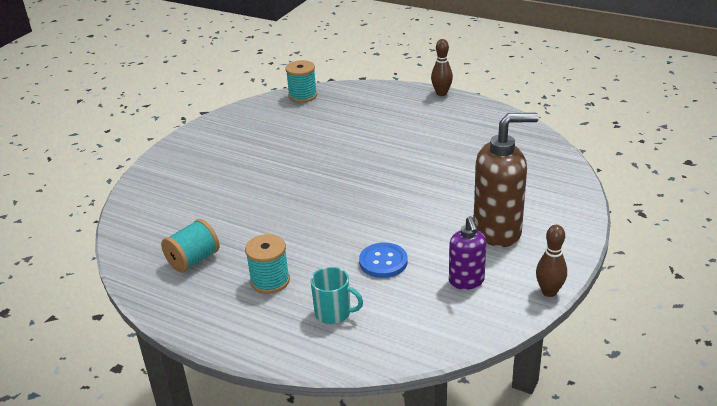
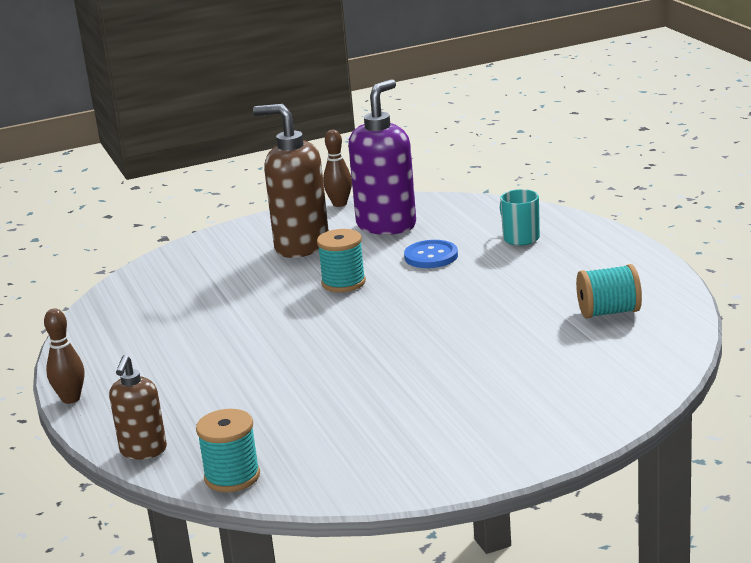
camera: 140 degrees left, 10 degrees down
turquoise spool [245,234,290,294] -> turquoise spool moved to [317,229,366,292]
purple soap dispenser [449,216,486,290] -> purple soap dispenser [348,79,416,235], size x1.74
none -> brown soap dispenser [109,355,167,460]

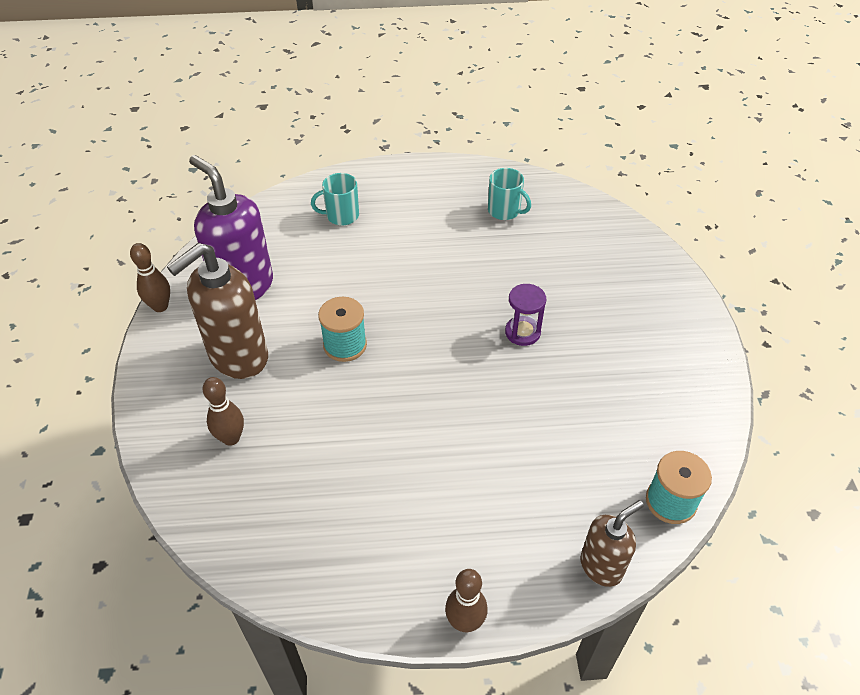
camera: 75 degrees left, 25 degrees up
brown soap dispenser [109,355,167,460] -> brown soap dispenser turned 60 degrees counterclockwise [580,500,644,587]
blue button [404,240,458,268] -> none
turquoise spool [576,264,642,318] -> turquoise mug [488,168,531,220]
none -> brown bowling pin [202,377,244,446]
none -> purple hourglass [505,284,546,346]

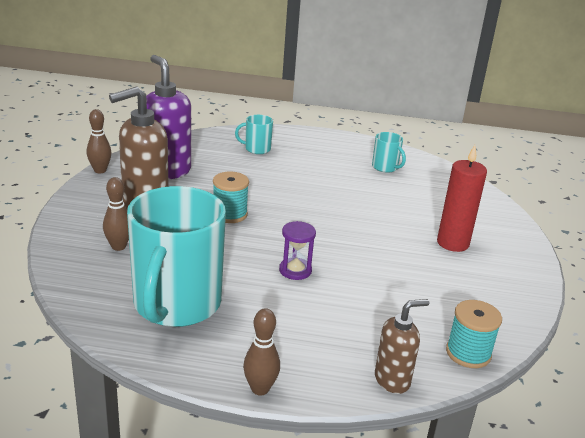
camera: 10 degrees right, 20 degrees down
purple hourglass [505,284,546,346] -> purple hourglass moved to [279,221,316,280]
none -> turquoise mug [127,186,226,327]
none -> red candle [437,145,487,252]

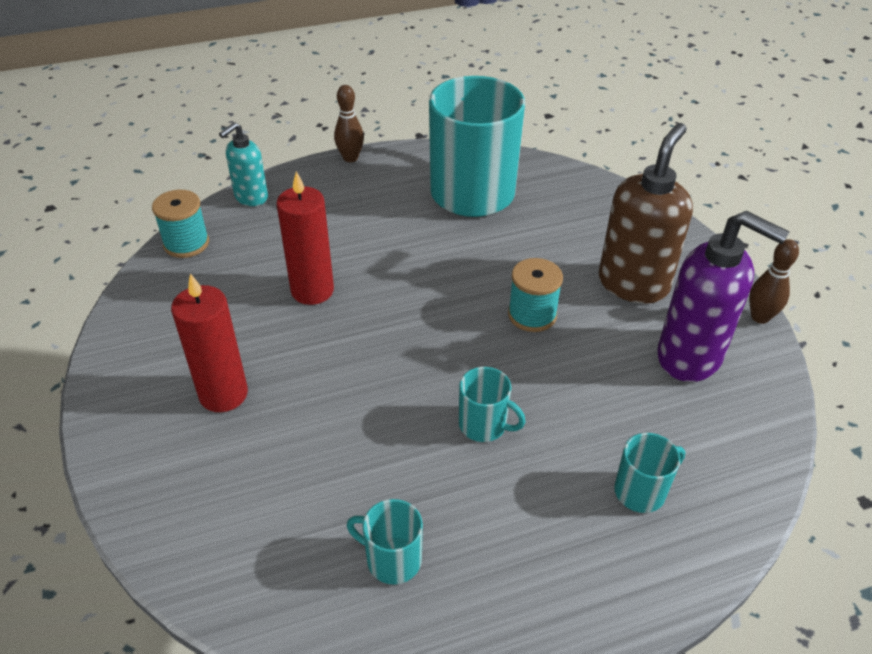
camera: 155 degrees right, 15 degrees up
brown bowling pin [103,177,129,251] -> none
purple hourglass [279,221,316,280] -> none
brown soap dispenser [375,299,429,394] -> turquoise soap dispenser [219,122,268,206]
none -> red candle [277,171,334,305]
none -> turquoise mug [459,367,525,442]

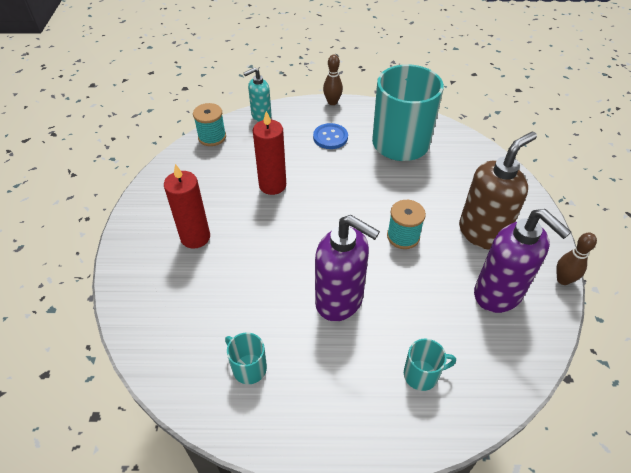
camera: 20 degrees right, 5 degrees up
turquoise mug [459,367,525,442] -> purple soap dispenser [315,215,380,322]
none -> blue button [313,123,348,149]

